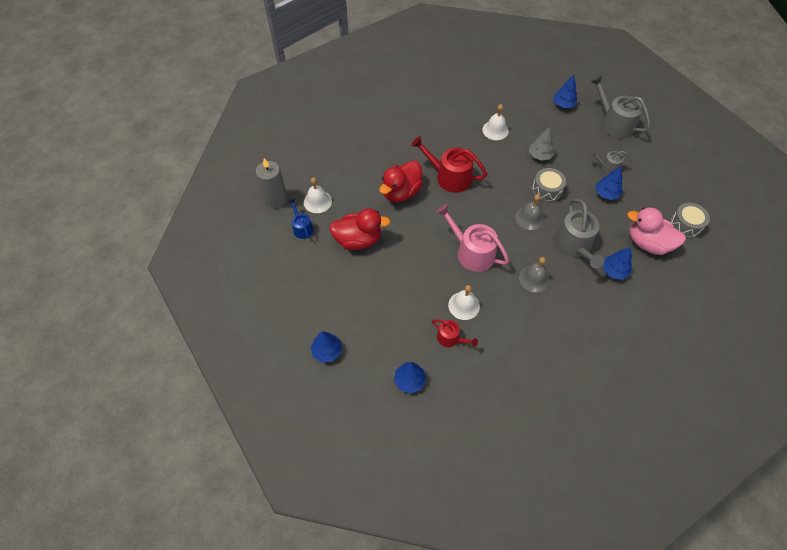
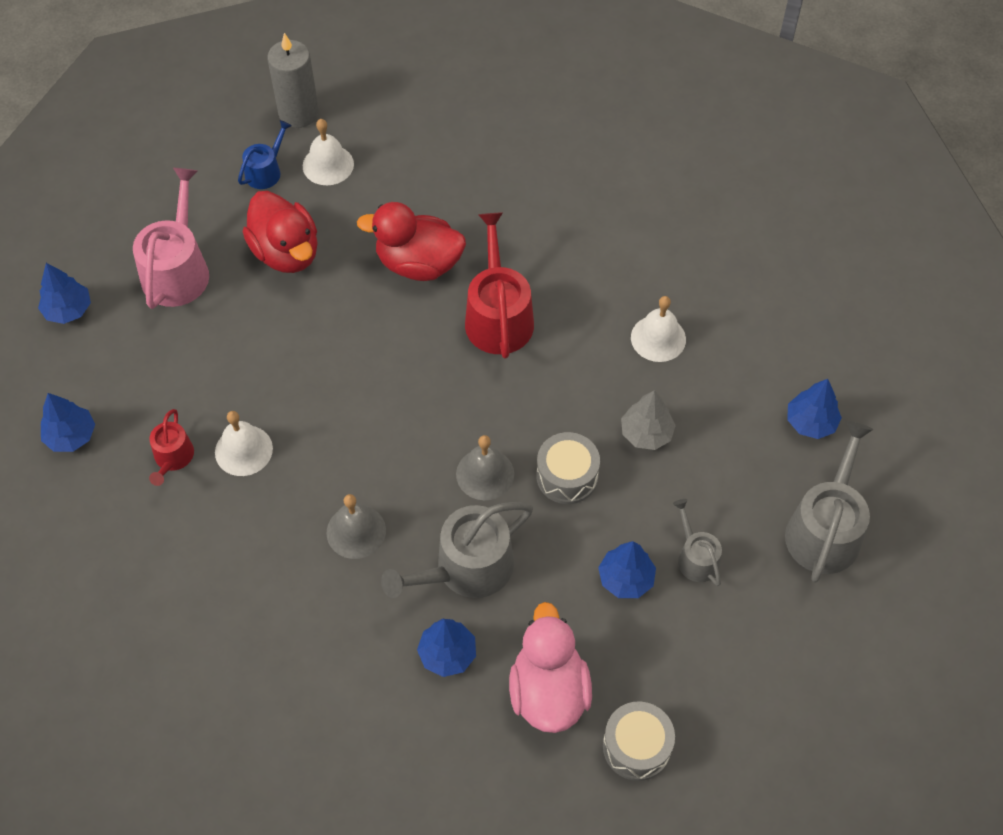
camera: 60 degrees right, 0 degrees up
pink watering can [436,204,509,272] -> pink watering can moved to [133,168,209,309]

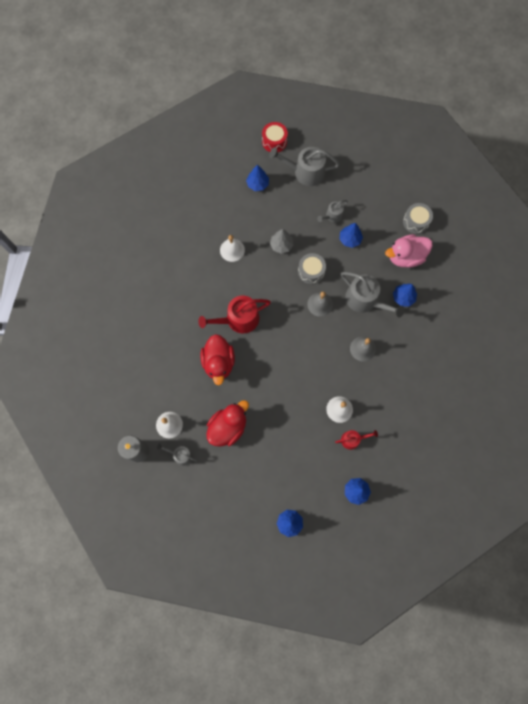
camera: 105 degrees left, 15 degrees up
pink watering can [133,168,209,309] -> none
blue watering can [238,120,292,189] -> grey watering can [157,443,198,466]
none -> red drum [262,122,288,152]

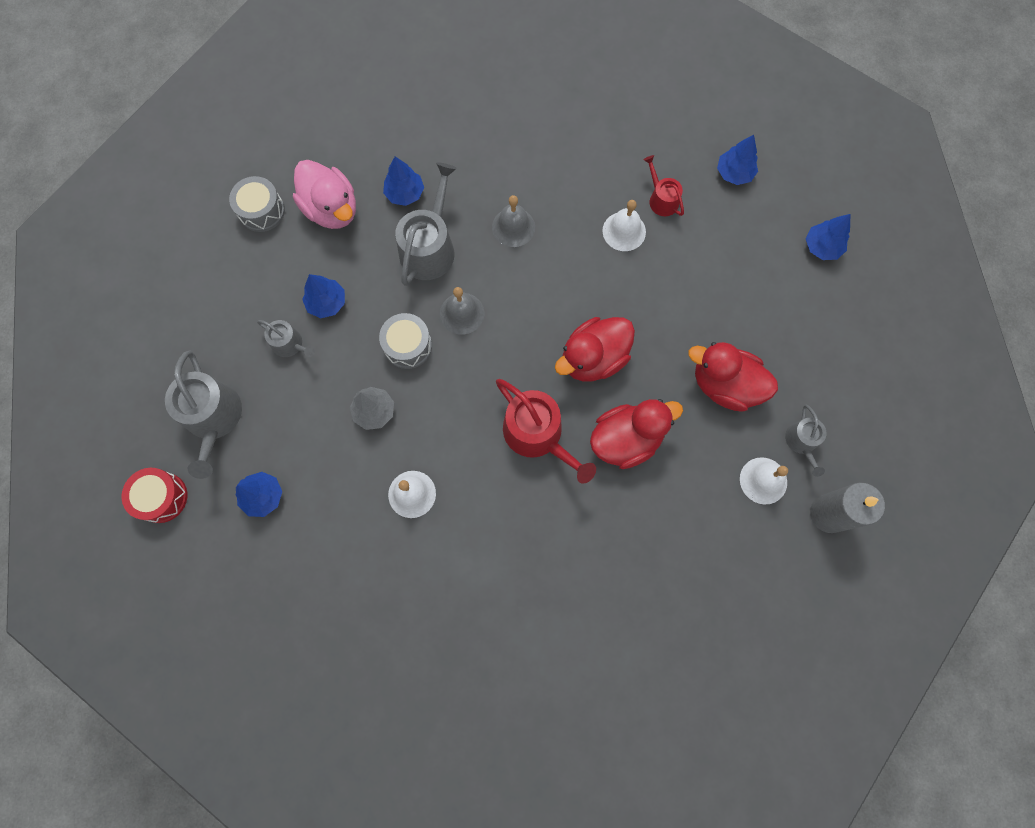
camera: 110 degrees left, 0 degrees up
none -> red duck [555,317,635,381]

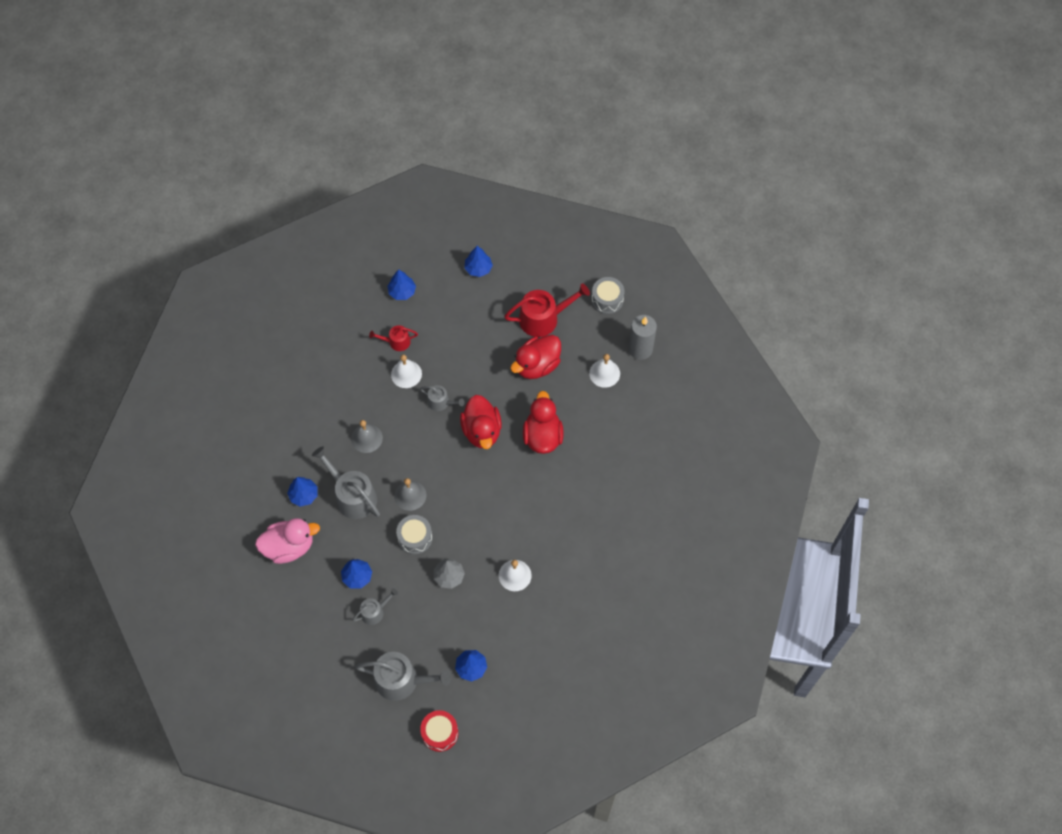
camera: 65 degrees left, 10 degrees down
grey drum [229,176,285,232] -> grey drum moved to [591,277,625,314]
red watering can [496,379,596,484] -> red watering can moved to [504,283,590,337]
grey watering can [785,405,826,477] -> grey watering can moved to [420,385,465,411]

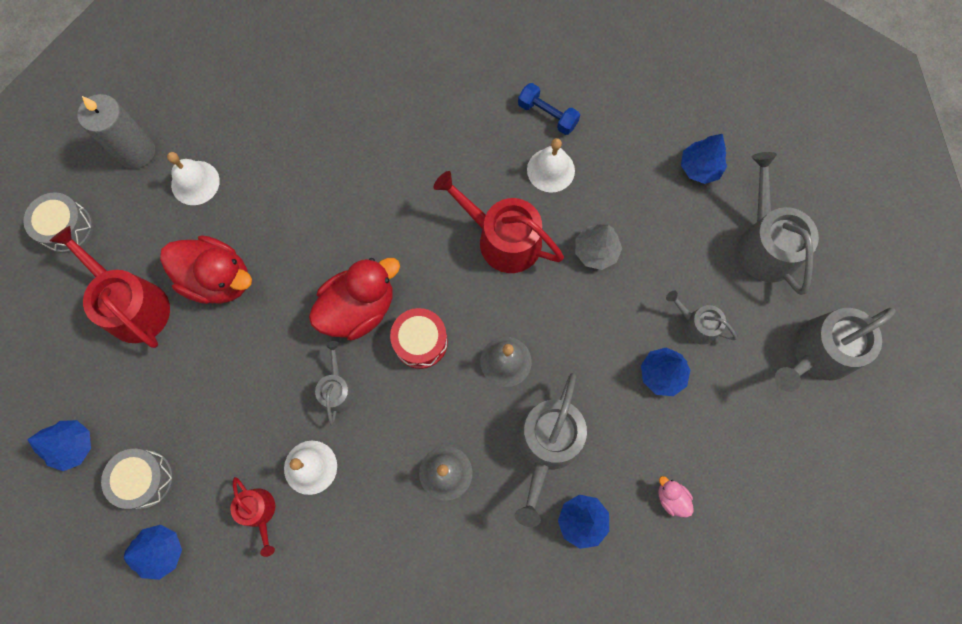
camera: 115 degrees left, 10 degrees up
pink duck [255,518,320,564] -> pink duck [658,476,694,517], size x0.43
grey drum [396,515,433,554] -> grey drum moved to [101,449,174,509]
red drum [420,710,458,752] -> red drum moved to [390,308,448,369]
red duck [523,391,564,454] -> none
none -> red watering can [433,171,564,273]
none -> blue dumbbell [518,83,580,135]
none -> grey watering can [775,308,895,392]

